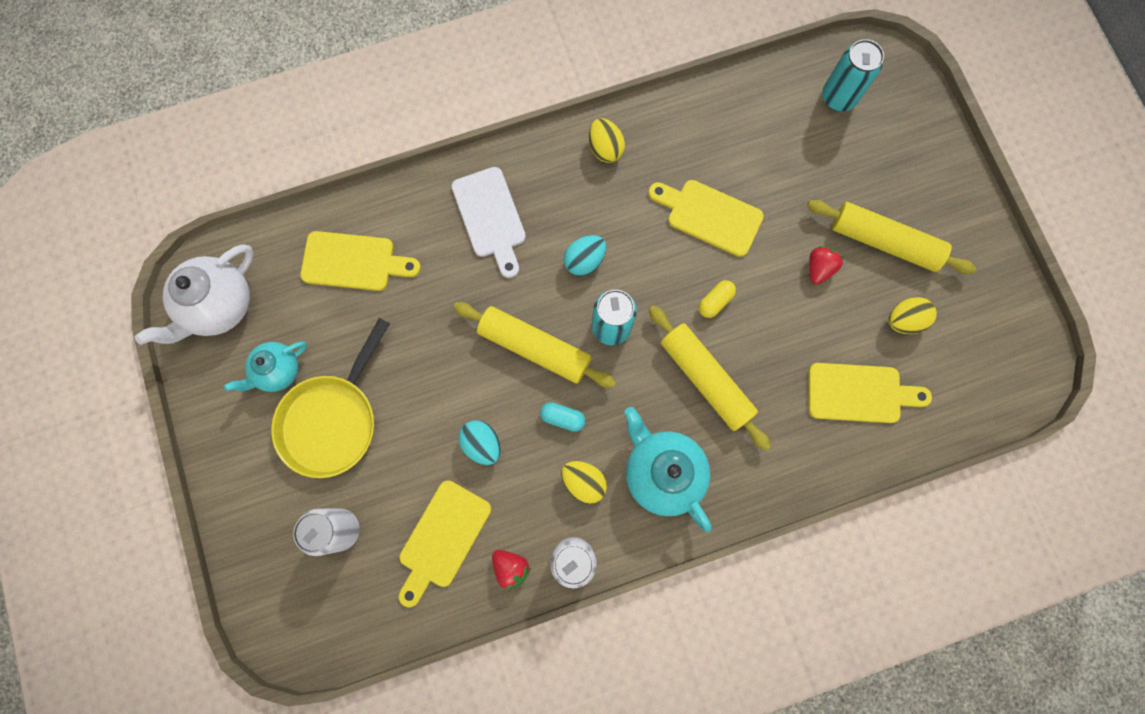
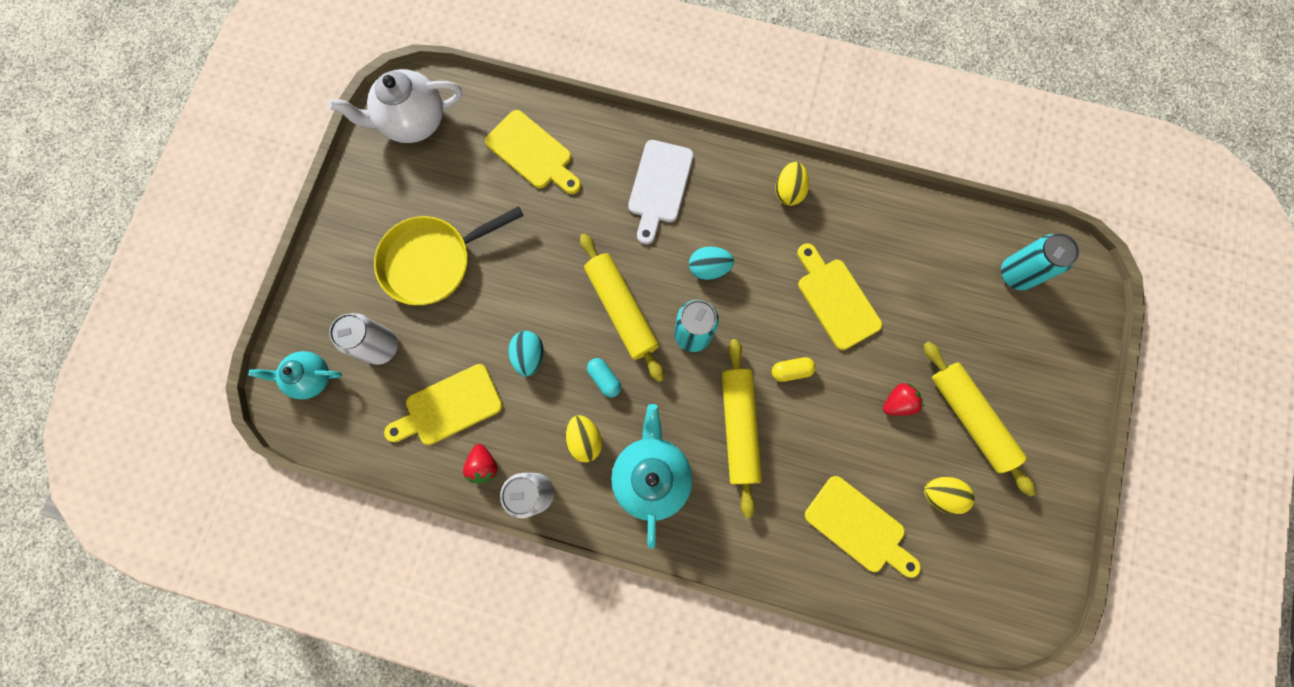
camera: 35 degrees right, 0 degrees up
turquoise teapot [224,341,307,392] -> turquoise teapot moved to [249,351,342,399]

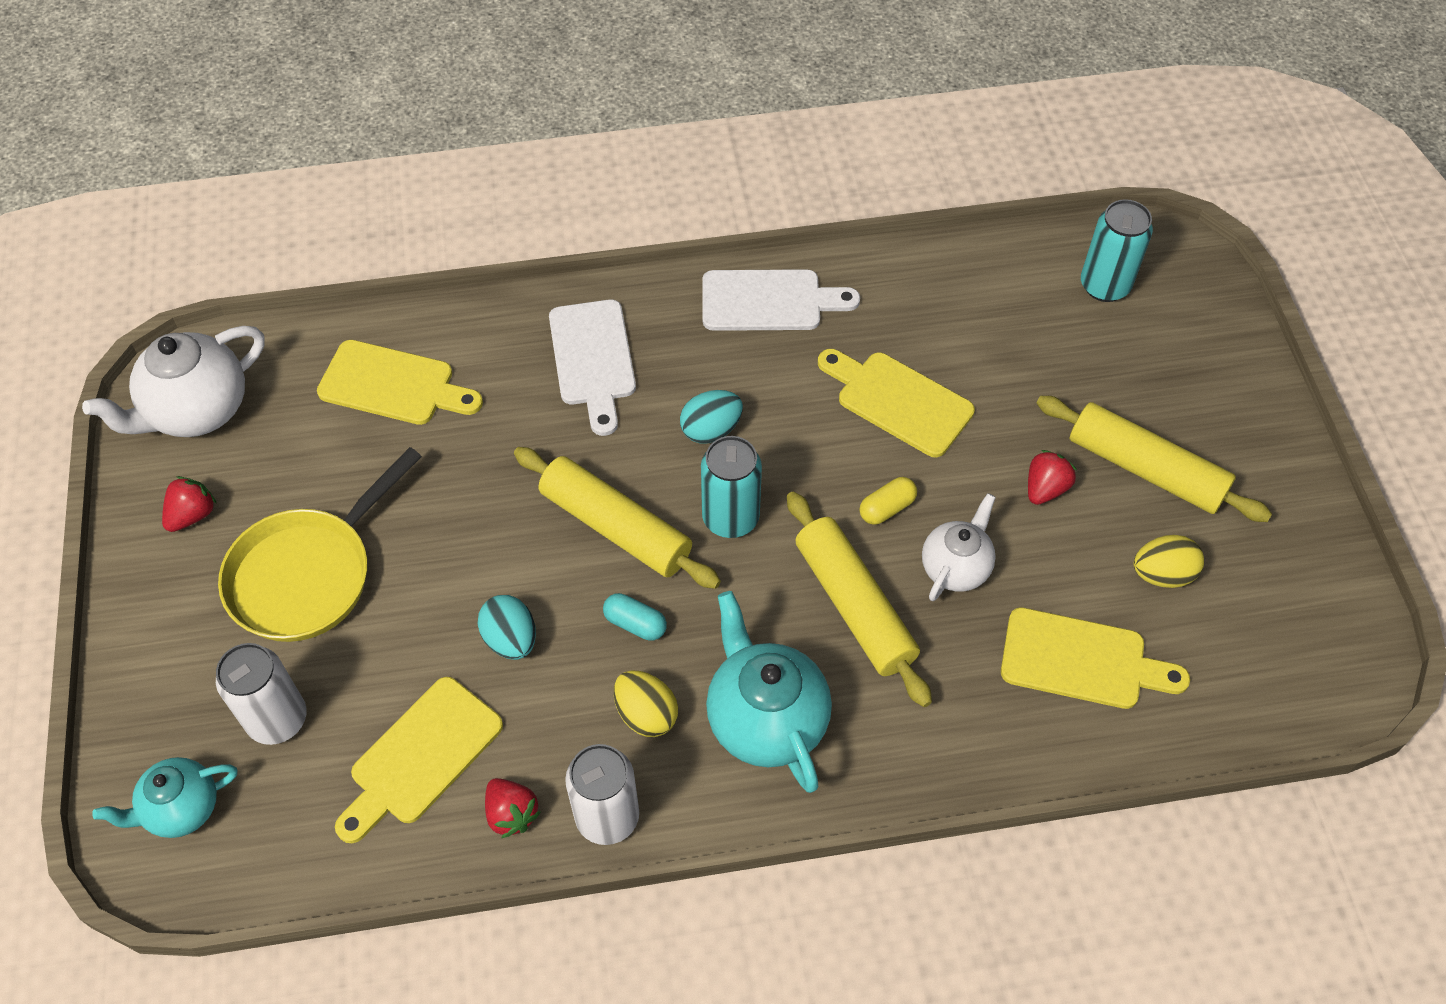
camera: 25 degrees left, 20 degrees down
yellow egg [775,162,809,206] -> white cutting board [702,269,860,331]
none -> red strawberry [162,476,217,532]
none -> white teapot [922,493,996,601]

